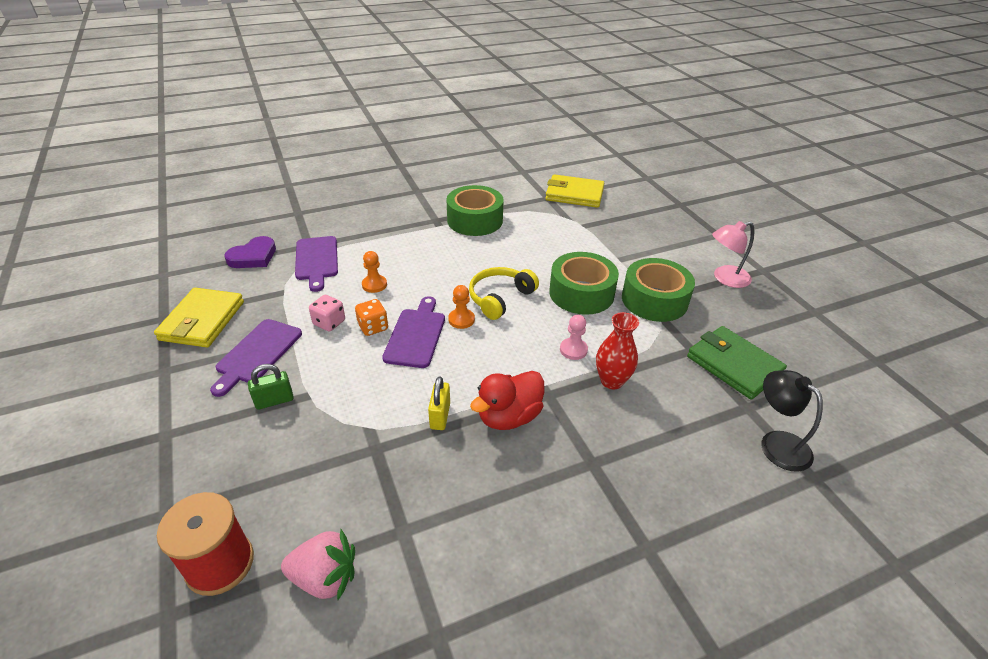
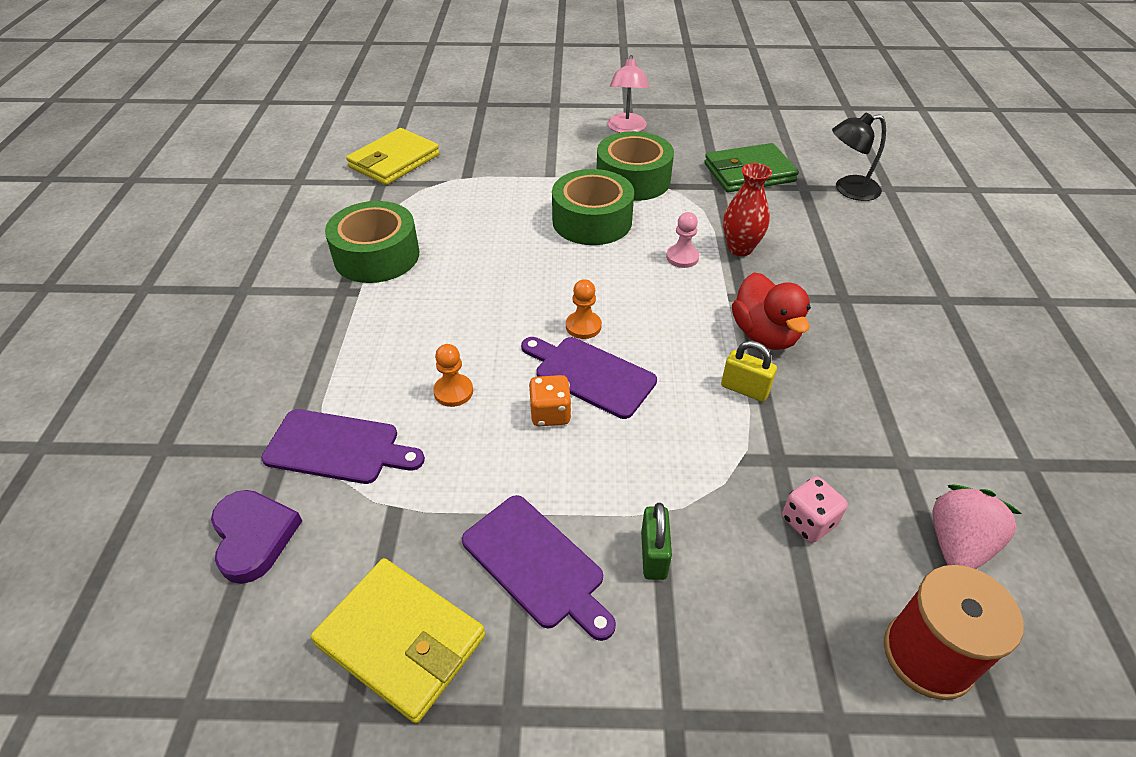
camera: 65 degrees left, 5 degrees up
pink dice [309,295,345,331] -> pink dice moved to [782,477,848,543]
yellow headphones [469,267,539,320] -> none

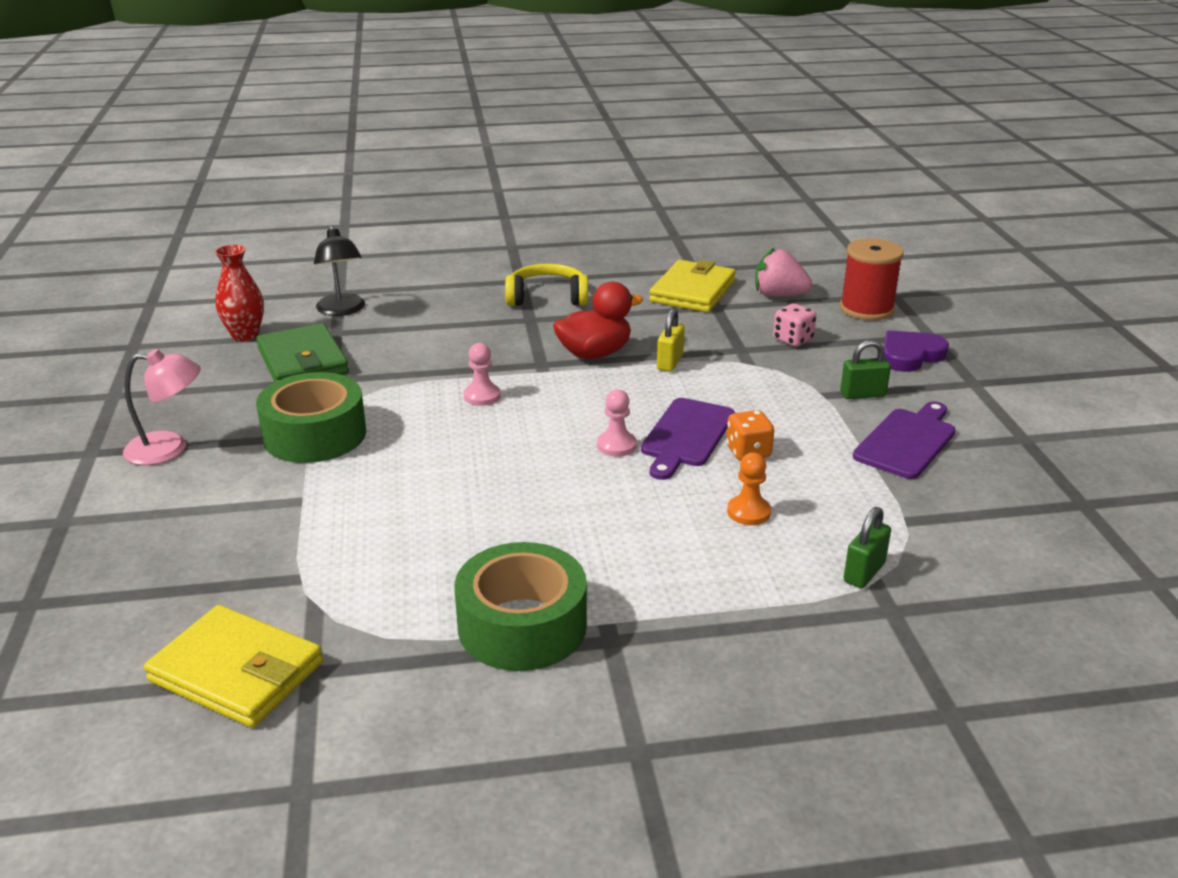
camera: 100 degrees left, 15 degrees down
purple heart [211,490,302,584] -> purple heart moved to [884,330,949,372]
purple cutting board [261,409,425,484] -> green padlock [844,507,891,588]
yellow wallet [311,558,485,723] -> yellow wallet moved to [649,260,736,312]
green tape [552,169,634,245] -> none
orange pawn [566,279,602,339] -> pink pawn [597,389,637,457]
red vase [723,163,772,256] -> red vase moved to [215,244,264,342]
none -> yellow headphones [505,263,588,306]

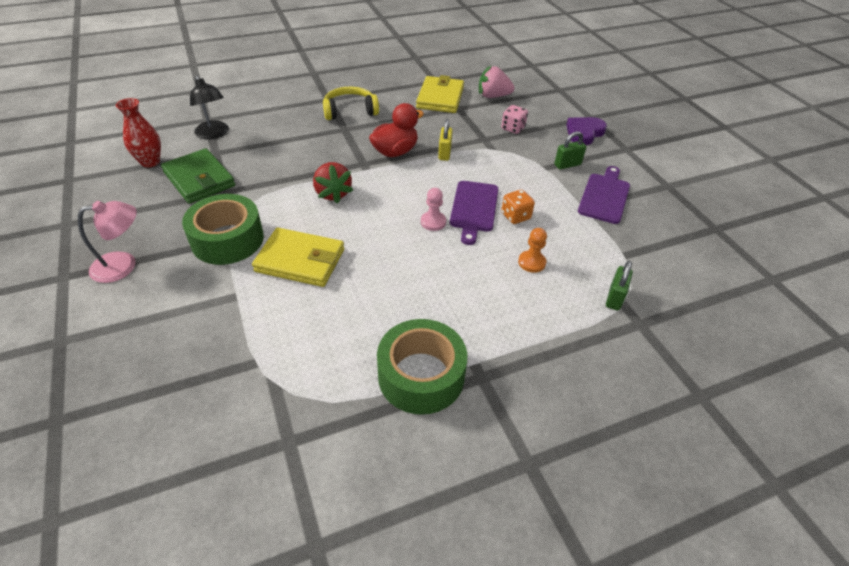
camera: 15 degrees left, 15 degrees up
yellow wallet [144,605,323,728] -> yellow wallet moved to [252,228,344,287]
pink pawn [464,343,501,406] -> red strawberry [313,162,353,204]
red spool [840,239,904,320] -> none

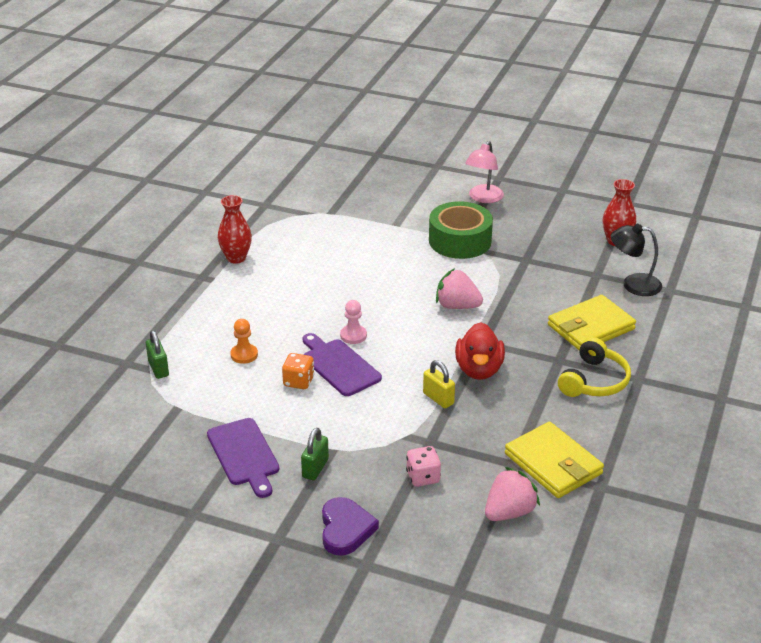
camera: 135 degrees right, 10 degrees down
green wallet [161,148,235,204] -> none
yellow wallet [252,228,344,287] -> yellow wallet moved to [548,295,636,350]
red strawberry [313,162,353,204] -> pink strawberry [436,268,483,309]
green tape [377,319,467,415] -> red vase [218,195,252,264]

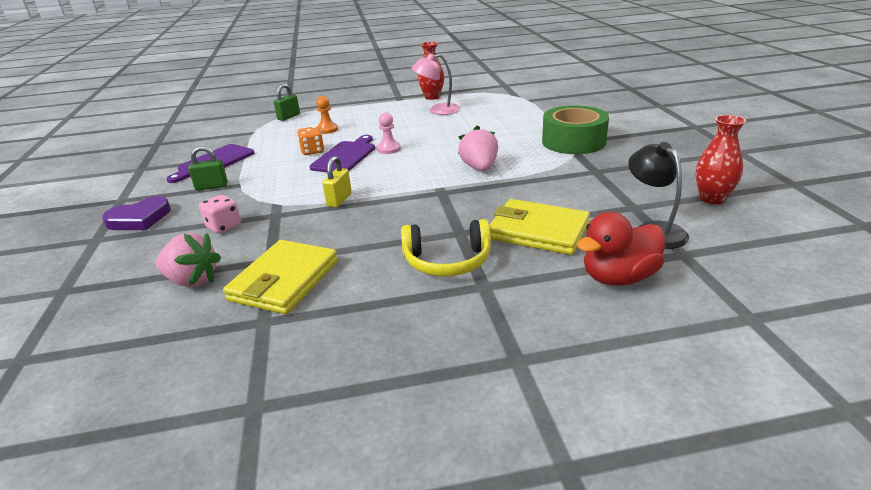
camera: 60 degrees right, 5 degrees down
red duck [455,322,505,380] -> red duck moved to [577,212,665,286]
pink lamp [465,141,504,203] -> pink lamp moved to [412,53,460,115]

